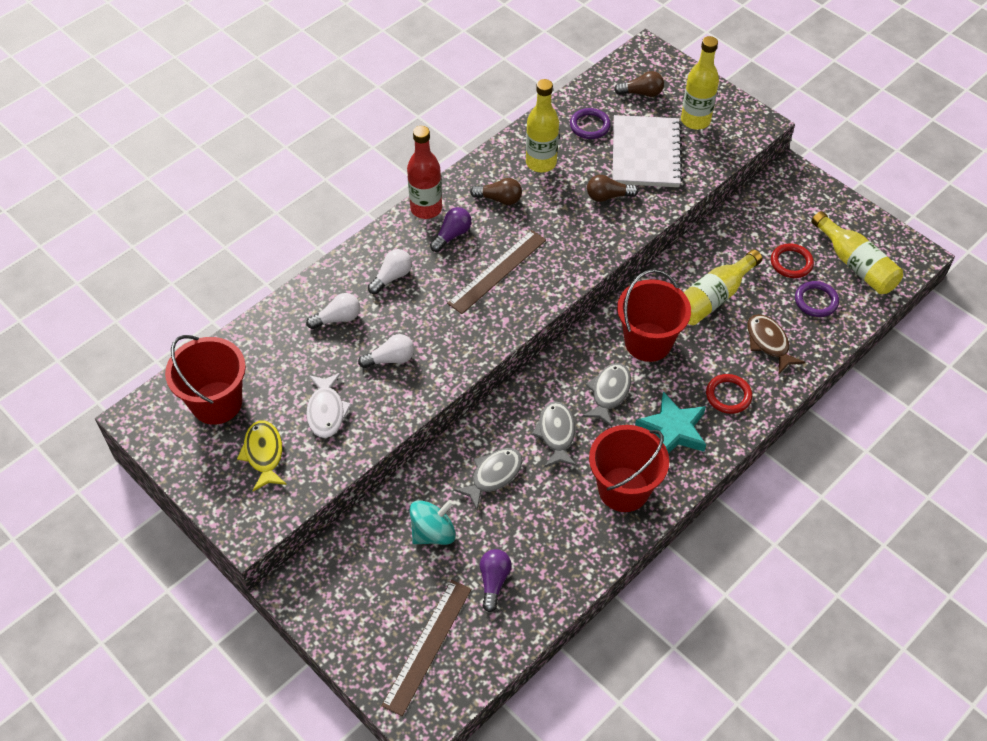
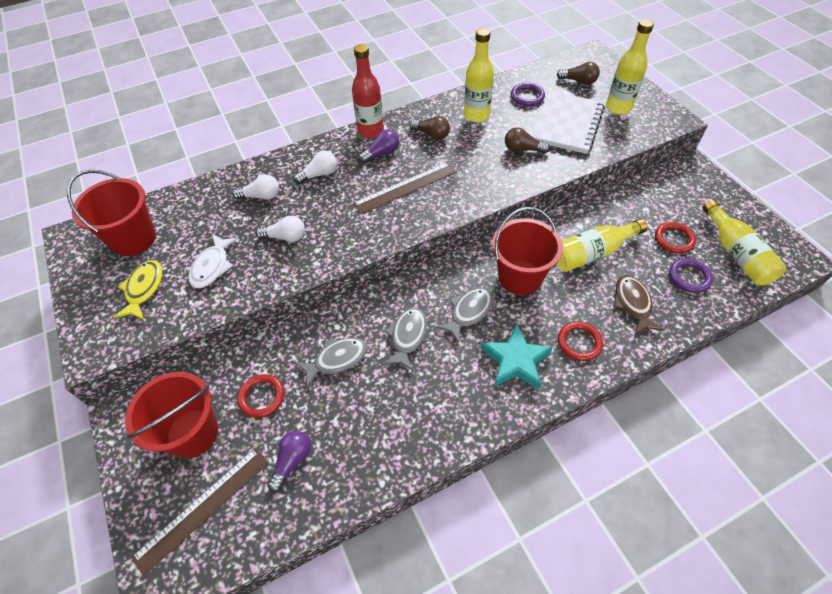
camera: 20 degrees right, 0 degrees up
turquoise spinning top [409,500,456,545] -> red ring [238,374,284,418]
red bucket [589,425,669,512] -> red bucket moved to [125,372,218,458]

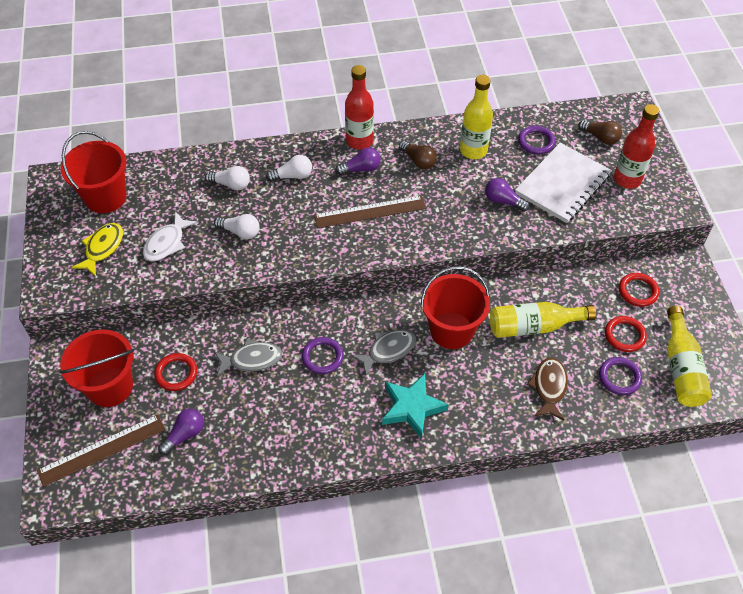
camera: 15 degrees right, 0 degrees up
grey fish [383,308,427,371] -> purple ring [302,337,344,374]
brown light bulb [505,127,550,154] -> purple light bulb [485,178,530,212]
red ring [558,321,603,361] -> red ring moved to [619,273,659,307]
yellow bottle [606,19,654,115] -> red bottle [614,104,659,189]

